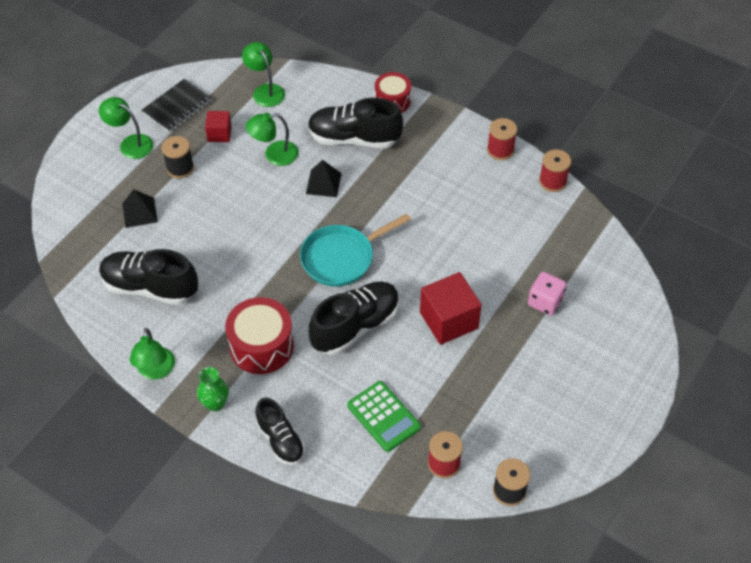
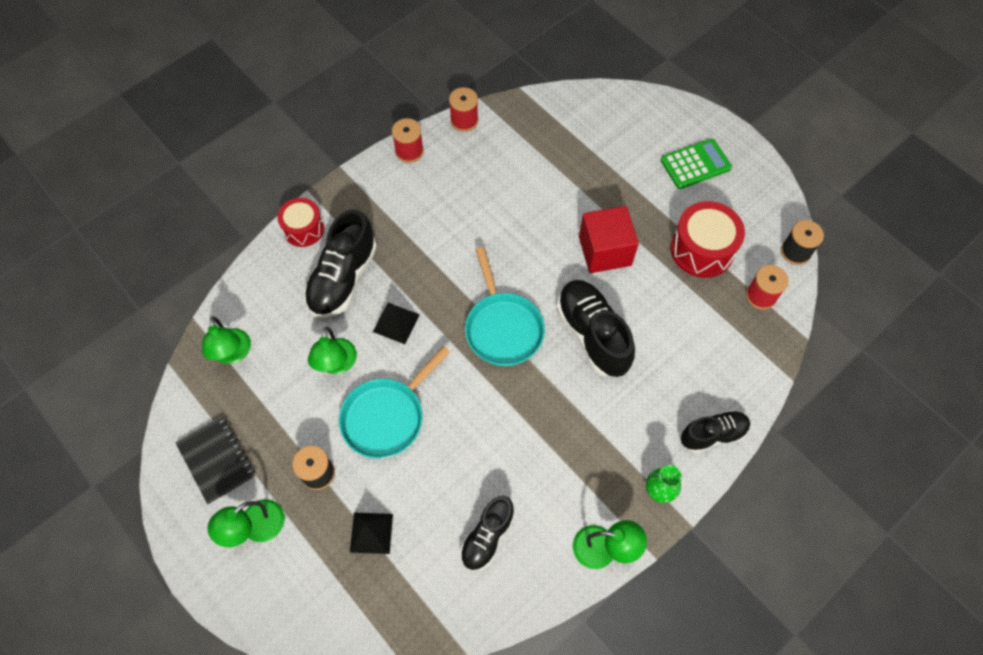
camera: 75 degrees left, 10 degrees up
black shoe [99,249,198,305] -> black shoe [460,496,514,571], size x0.63
red cube [205,111,232,142] -> none
red drum [225,297,294,374] -> red drum moved to [670,201,745,278]
green lamp [242,42,285,107] -> green lamp turned 90 degrees counterclockwise [202,316,251,364]
green calculator [347,381,421,452] -> green calculator moved to [661,138,732,189]
pink dice [528,272,567,315] -> none
none -> turquoise pan [339,346,450,459]

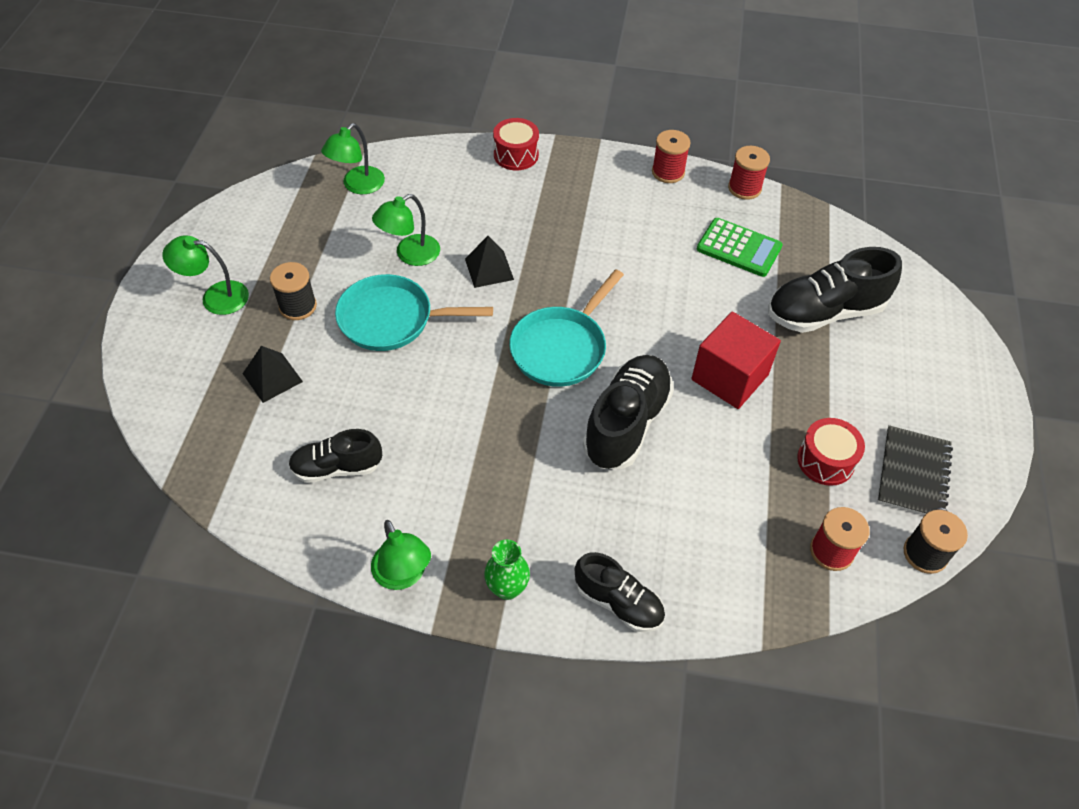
camera: 50 degrees right, 10 degrees down
black notebook [175,416,256,505] -> black notebook moved to [877,425,953,515]
black shoe [304,209,377,318] -> black shoe moved to [768,247,902,333]
green calculator [661,138,732,189] -> green calculator moved to [697,218,783,277]
red drum [670,201,745,278] -> red drum [797,418,865,486], size x0.65

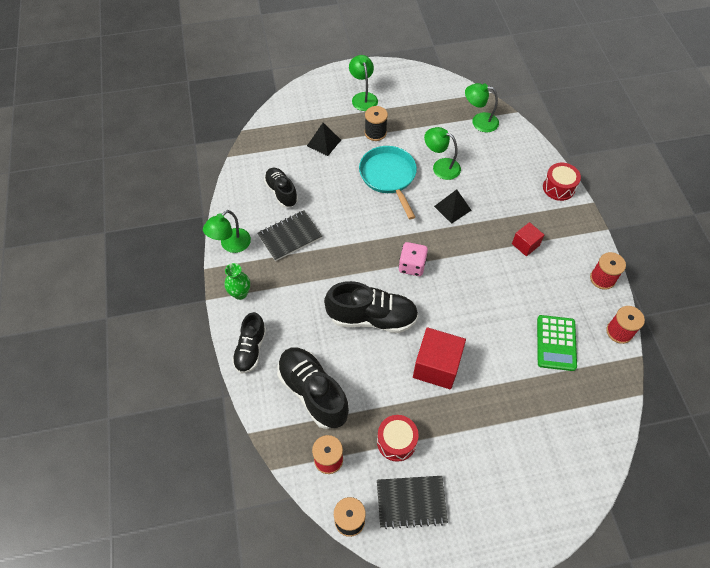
camera: 70 degrees right, 5 degrees up
turquoise pan [509,269,624,387] -> pink dice [399,242,428,276]
black shoe [768,247,902,333] -> black shoe moved to [277,348,349,429]
none -> black notebook [257,210,322,261]
none -> red cube [512,222,544,256]

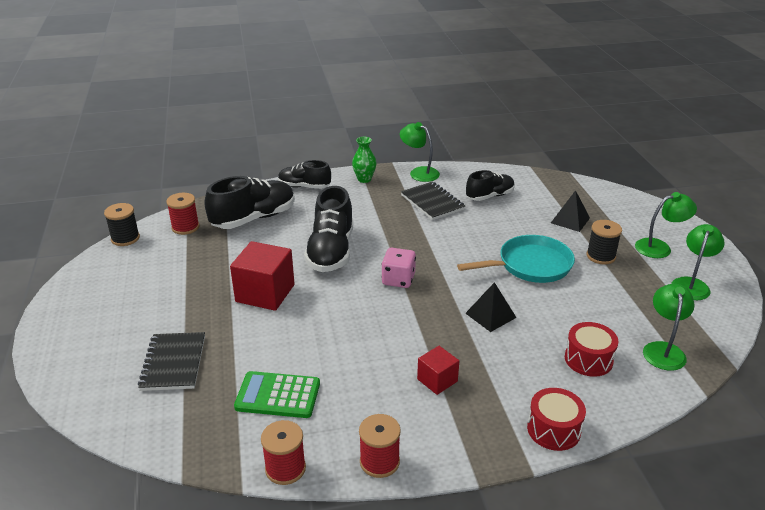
camera: 90 degrees right, 25 degrees down
red drum [377,415,419,462] -> red drum moved to [565,322,618,377]
black notebook [377,476,448,529] -> black notebook moved to [138,332,205,391]
green lamp [424,127,461,180] -> green lamp moved to [671,224,725,300]

